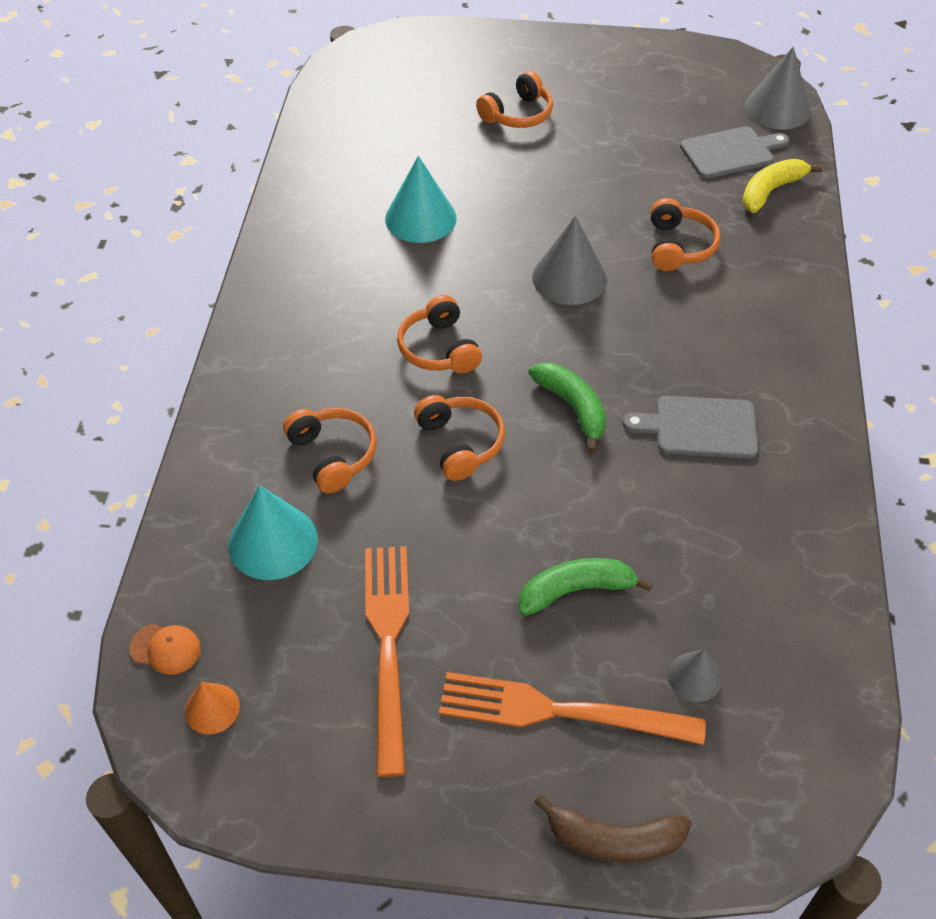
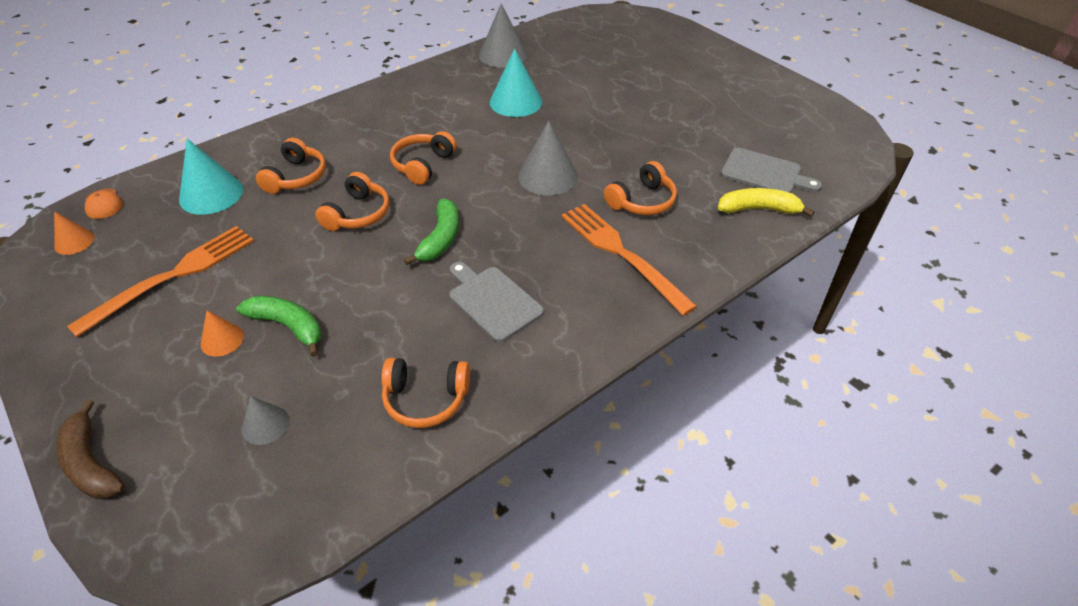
camera: 45 degrees right, 5 degrees down
orange fork [439,672,706,745] -> orange fork moved to [561,204,697,316]
orange headphones [476,71,553,128] -> orange headphones moved to [381,358,470,428]
grey cone [745,46,811,129] -> grey cone moved to [479,4,527,68]
none -> orange cone [201,310,244,357]

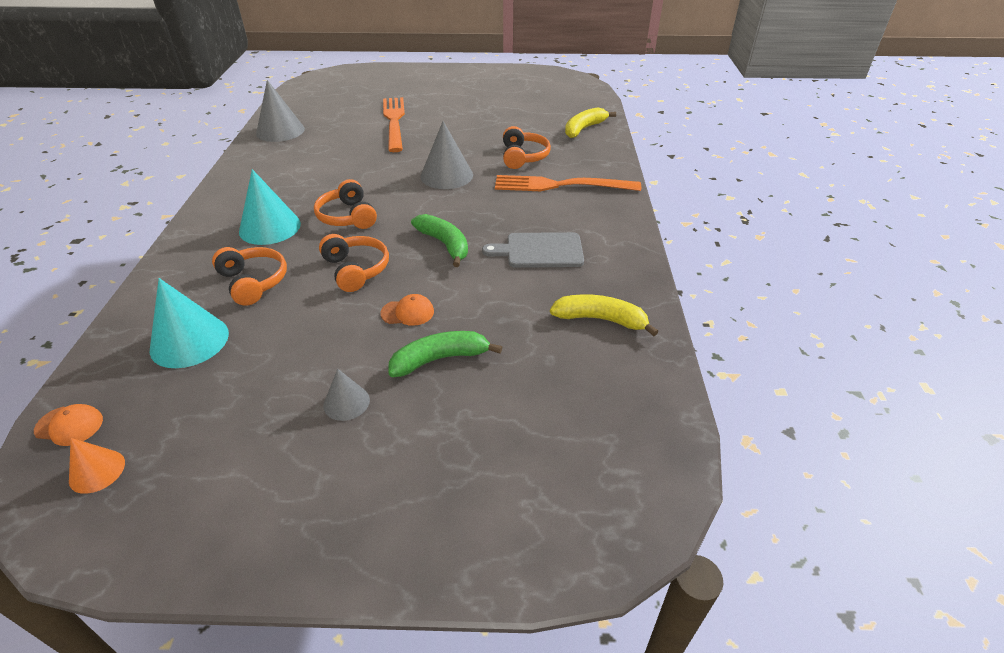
camera: 50 degrees left, 5 degrees down
brown banana [56,399,125,499] -> none
orange fork [67,226,254,337] -> orange fork moved to [383,97,405,152]
orange cone [201,310,244,357] -> none
grey cone [242,396,289,445] -> grey cone moved to [323,369,370,421]
orange headphones [381,358,470,428] -> yellow banana [550,294,659,336]
turquoise cone [490,48,542,117] -> turquoise cone moved to [239,169,301,245]
grey cutting board [721,148,822,193] -> none
none -> orange cap [380,294,434,326]

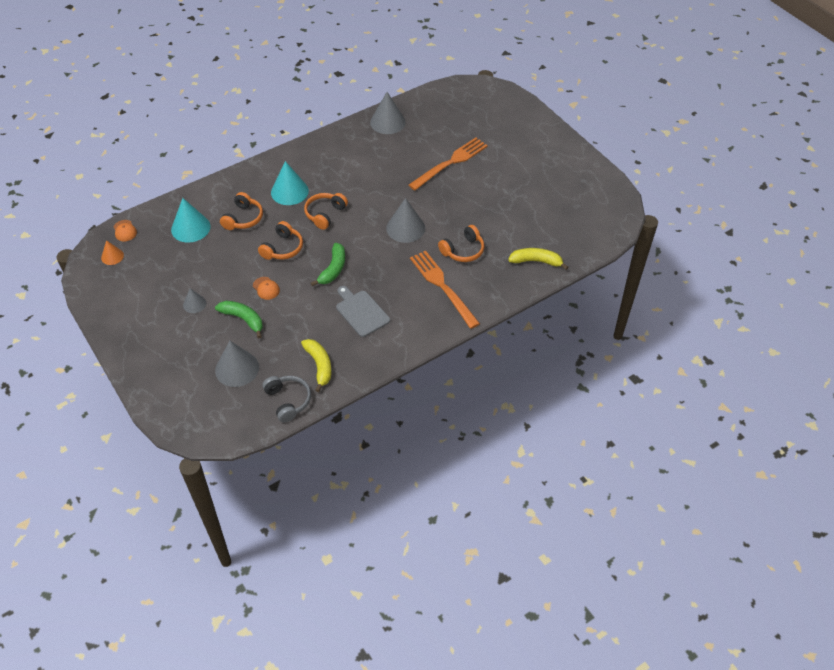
camera: 55 degrees right, 10 degrees up
none -> grey cone [215,341,259,387]
none -> grey headphones [262,376,311,422]

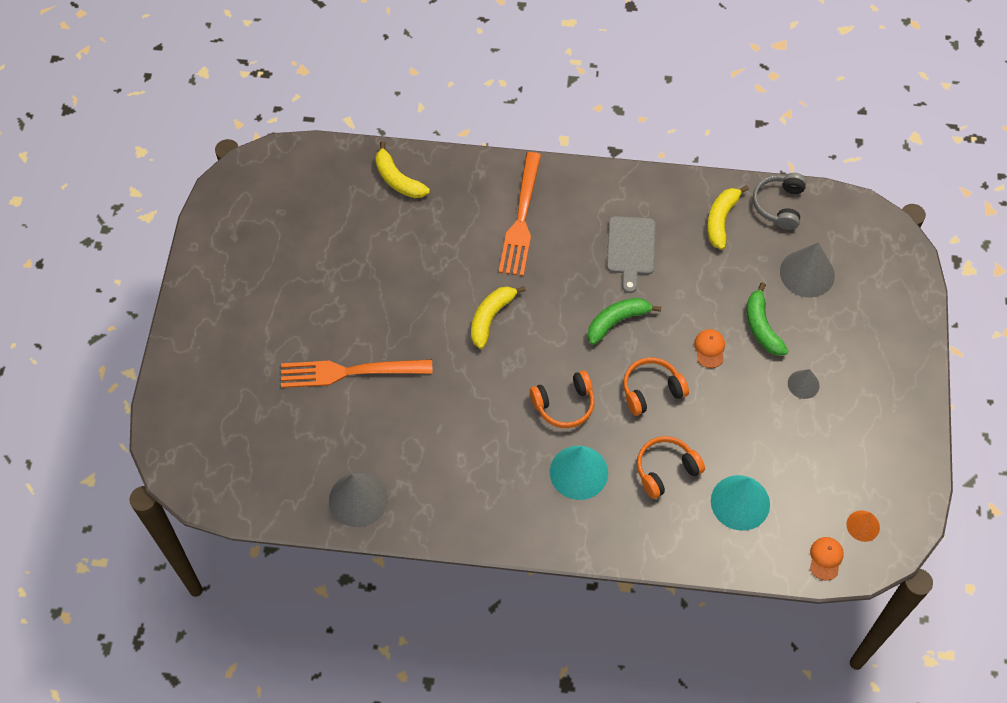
camera: 140 degrees left, 10 degrees up
grey cone [386,198,425,243] -> yellow banana [471,286,526,349]
orange headphones [438,225,484,262] -> none

